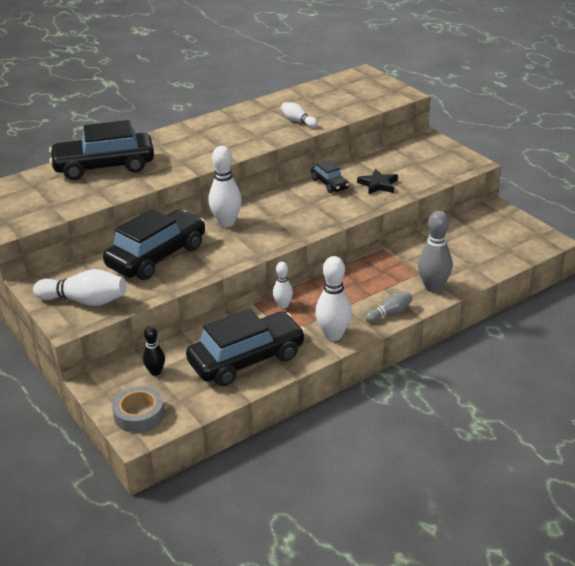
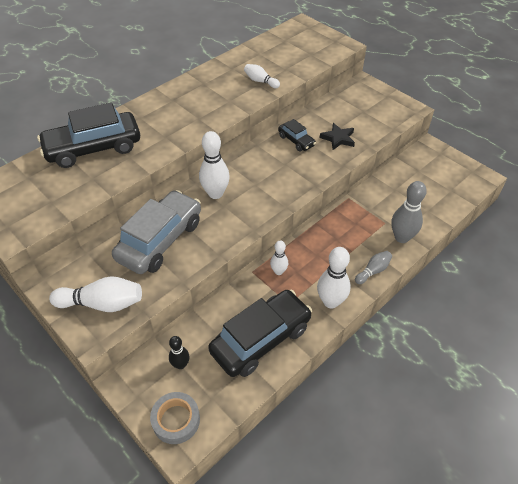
camera: 10 degrees left, 15 degrees up
black car [103,209,206,280] -> grey car [112,190,201,274]

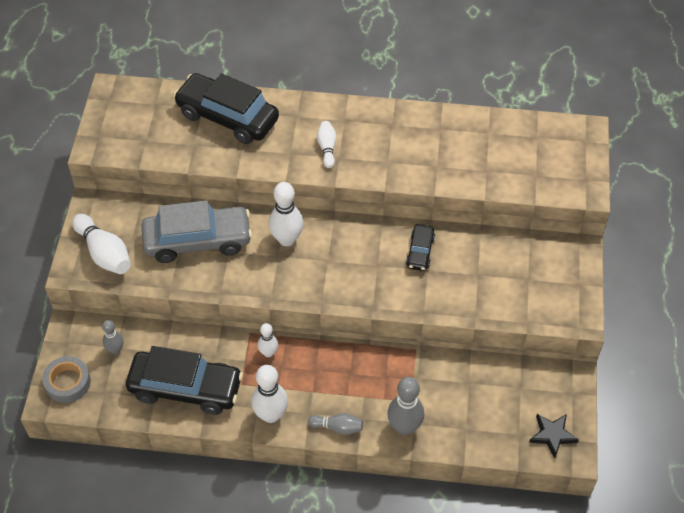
camera: 50 degrees right, 5 degrees up
black bowling pin [169,336,190,369] -> grey bowling pin [102,320,124,354]
white bowling pin [244,64,280,88] -> white bowling pin moved to [317,121,336,168]
black star [320,123,355,150] -> black star moved to [529,414,579,458]

